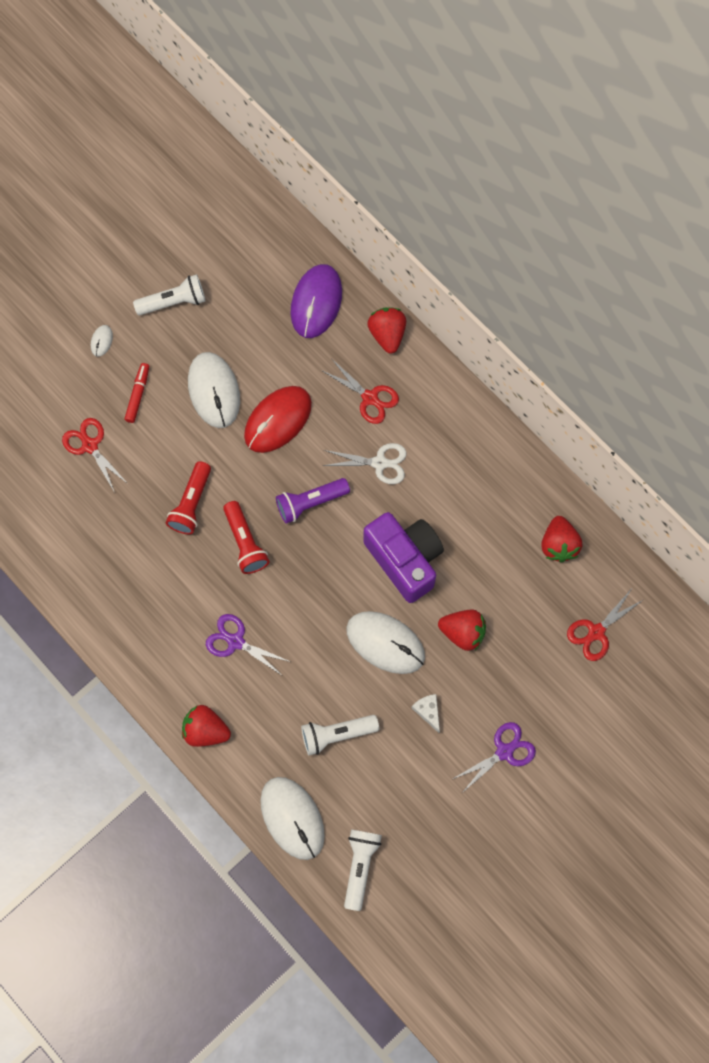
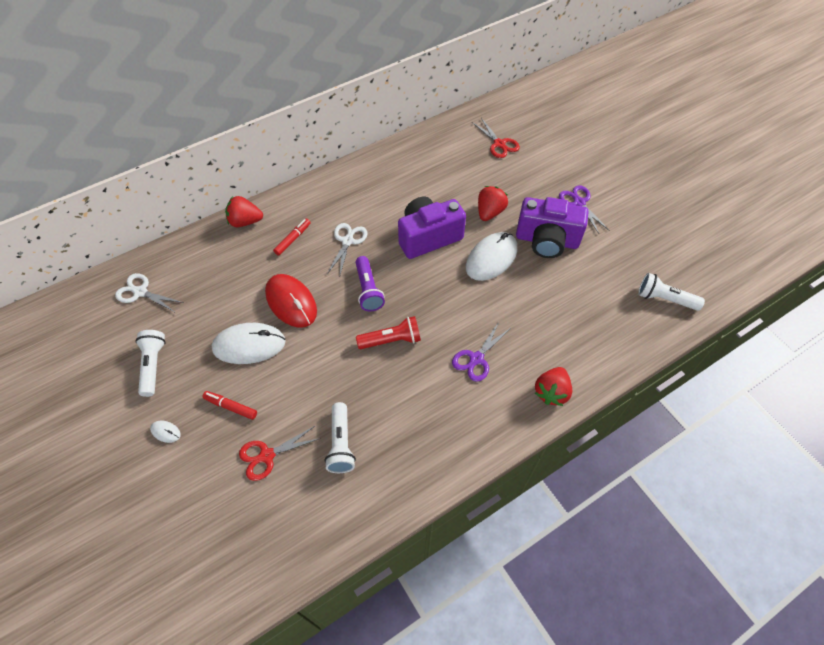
camera: 80 degrees left, 15 degrees down
red flashlight [166,461,211,534] -> none
white mouse [261,777,325,860] -> none
purple mouse [291,264,342,338] -> none
white flashlight [301,715,379,755] -> white flashlight moved to [325,402,356,473]
red scissors [321,358,399,424] -> red marker [273,218,311,256]
white cheese [412,694,440,733] -> purple camera [516,197,589,258]
red strawberry [541,516,583,562] -> none
none -> white scissors [115,273,184,313]

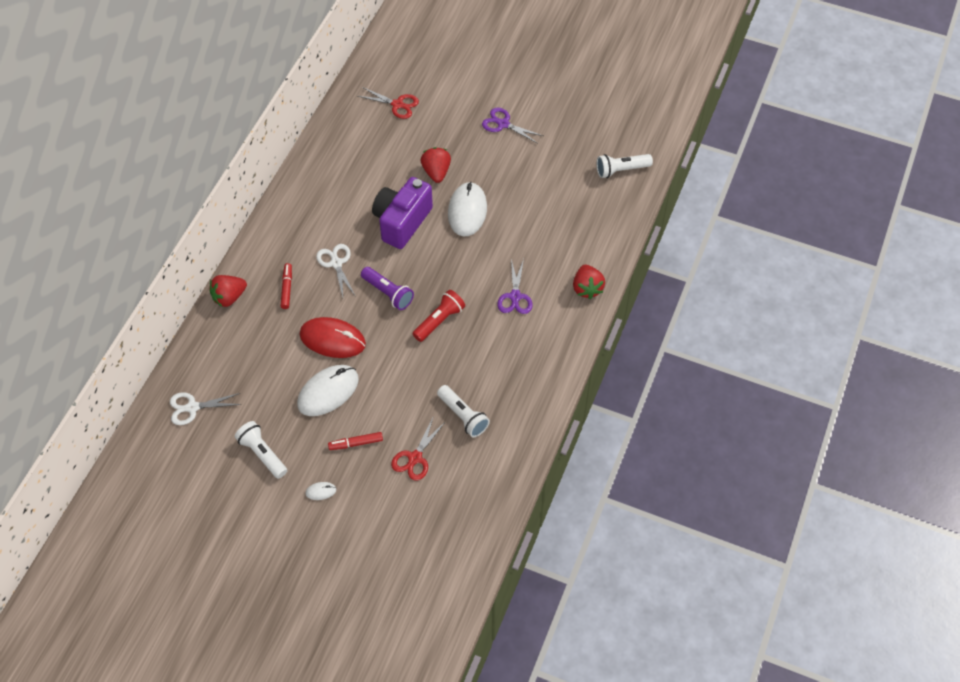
camera: 35 degrees left, 0 degrees up
purple camera [516,197,589,258] -> none

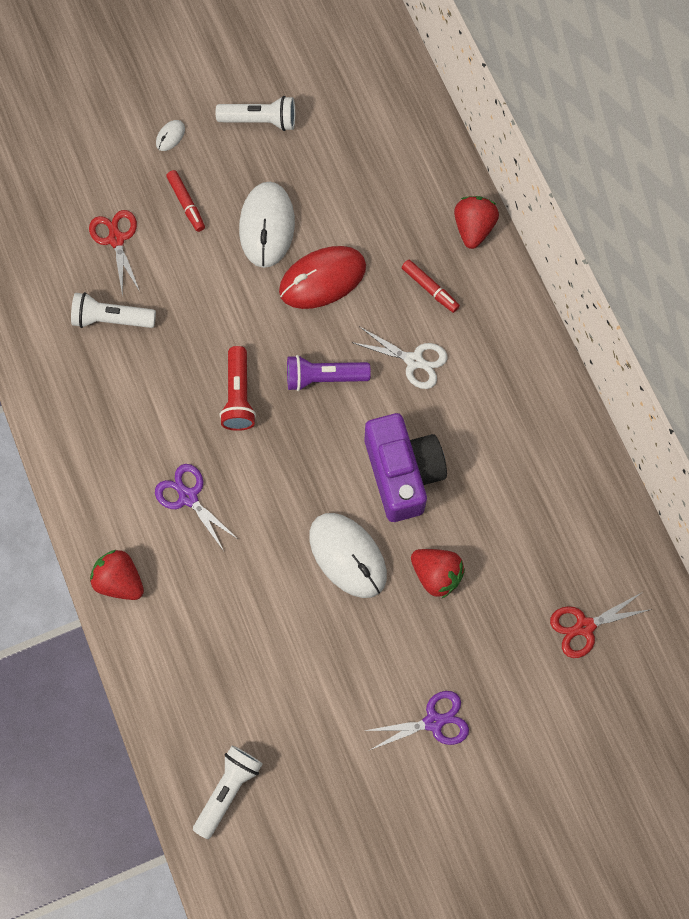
camera: 135 degrees right, 15 degrees up
white scissors [170,392,242,425] -> none
red marker [328,432,383,450] -> red marker turned 120 degrees clockwise [166,170,205,232]

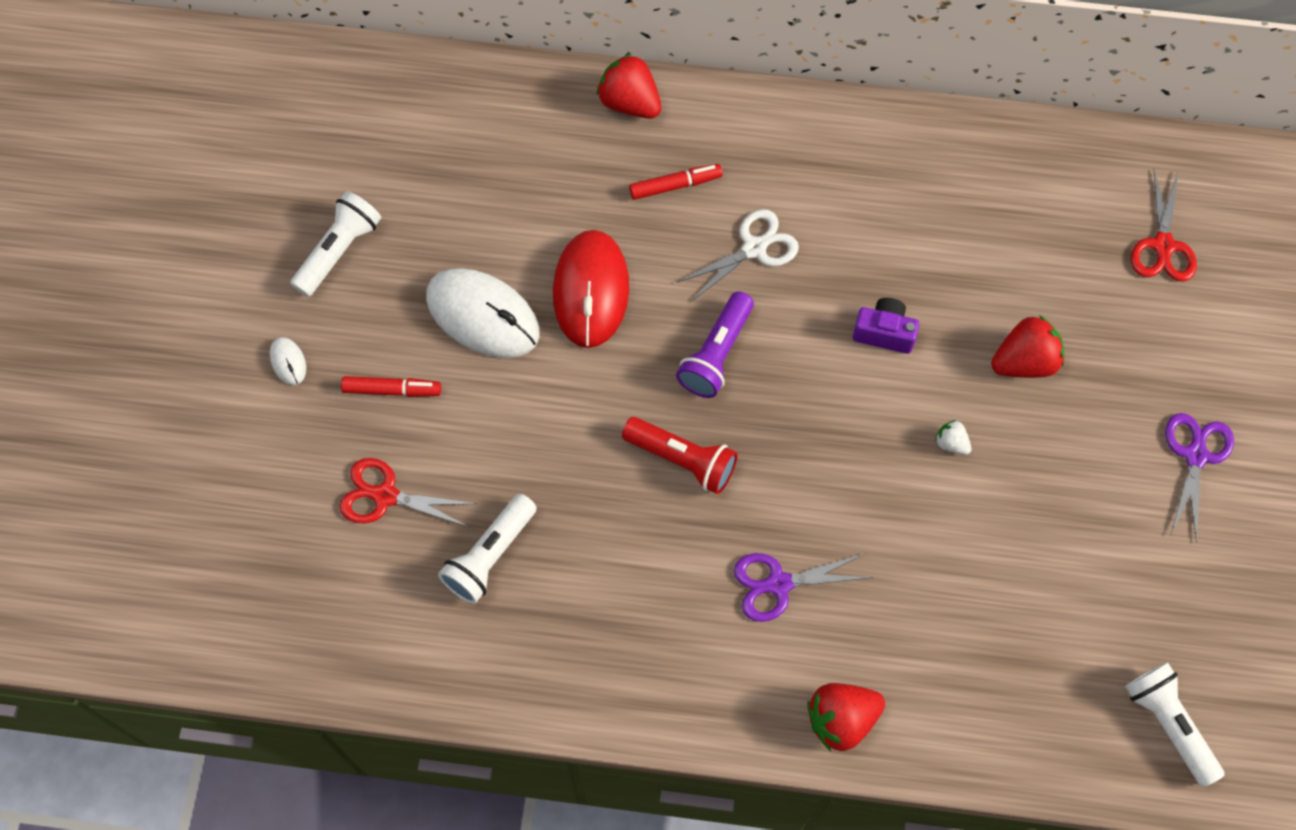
camera: 60 degrees left, 5 degrees down
white mouse [309,513,387,598] -> white strawberry [935,420,971,455]
purple camera [365,413,447,522] -> purple camera [852,298,919,354], size x0.49

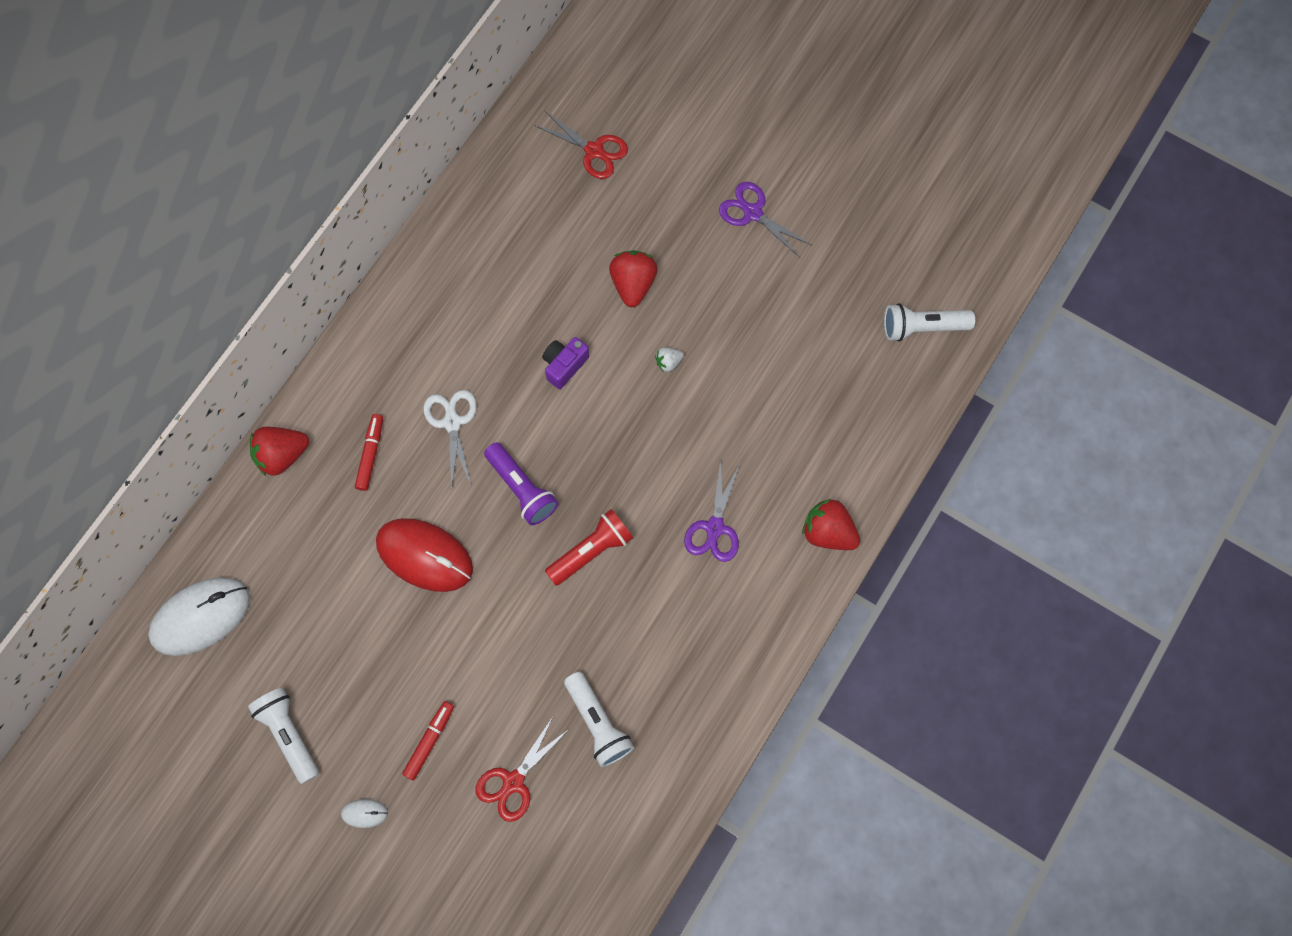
camera: 65 degrees left, 5 degrees up
white mouse [426,268,540,358] -> white mouse moved to [148,578,250,656]
red strawberry [807,683,885,751] -> red strawberry turned 120 degrees clockwise [802,499,860,550]

